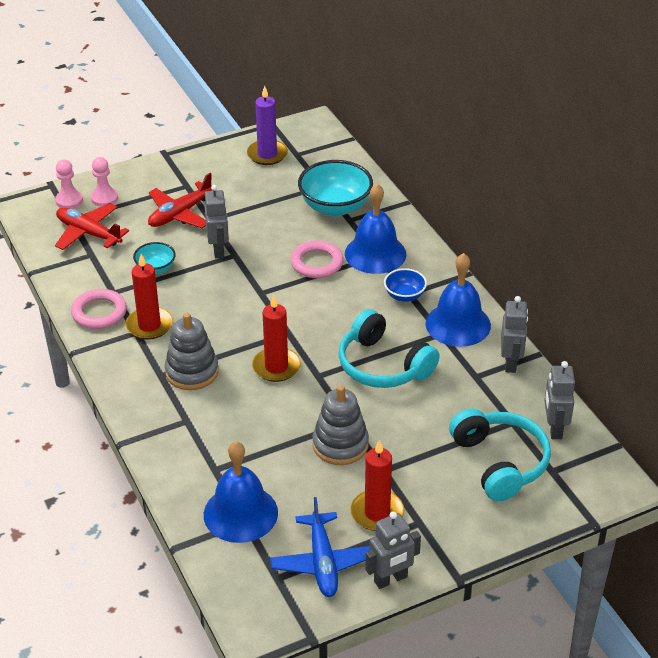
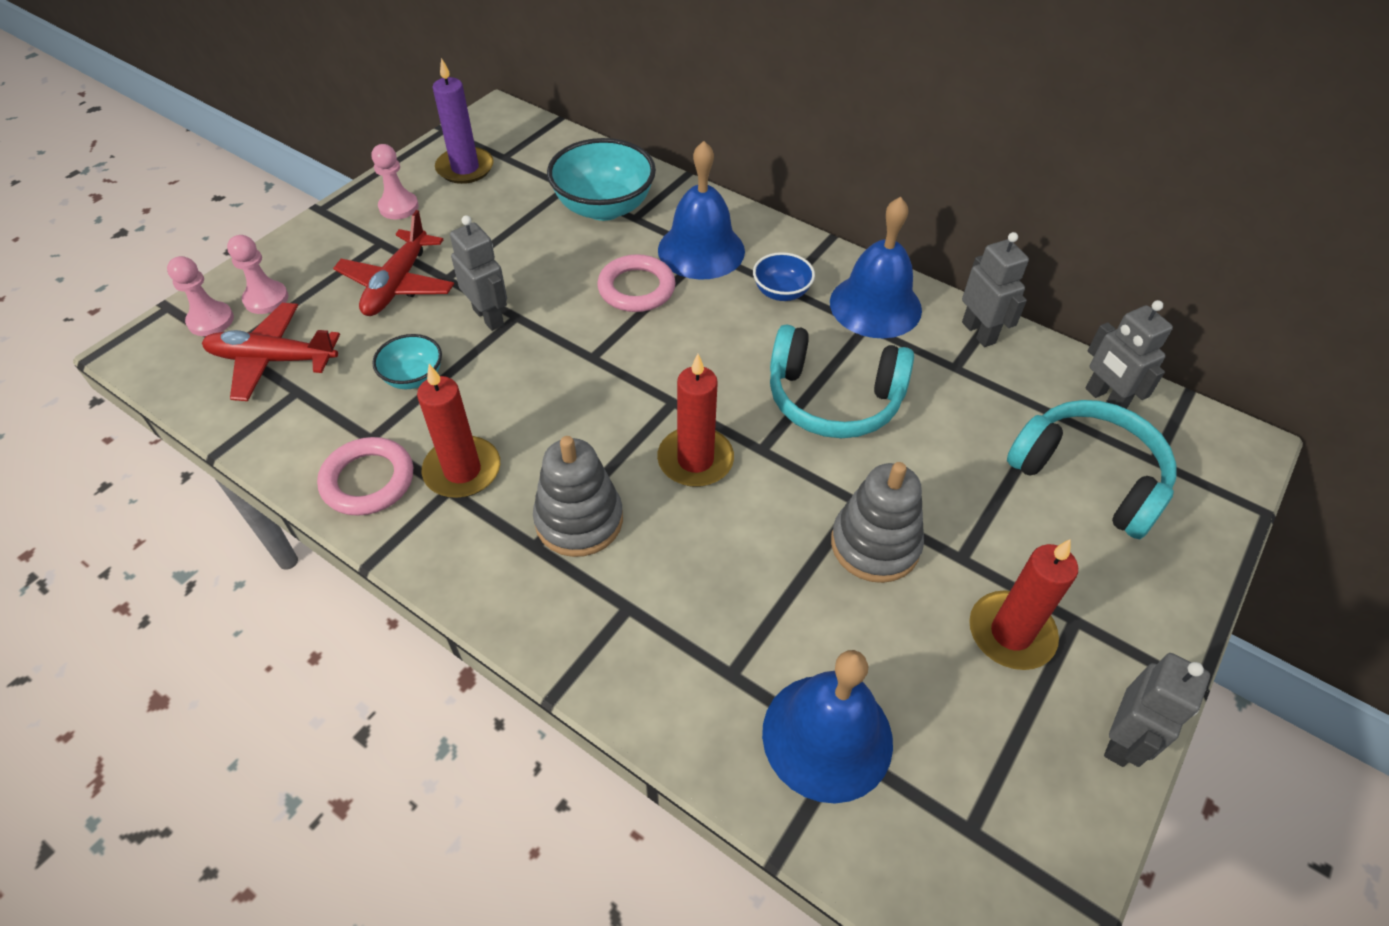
camera: 30 degrees left, 10 degrees up
blue plane [270,497,370,597] -> none
none -> pink pawn [372,144,419,219]

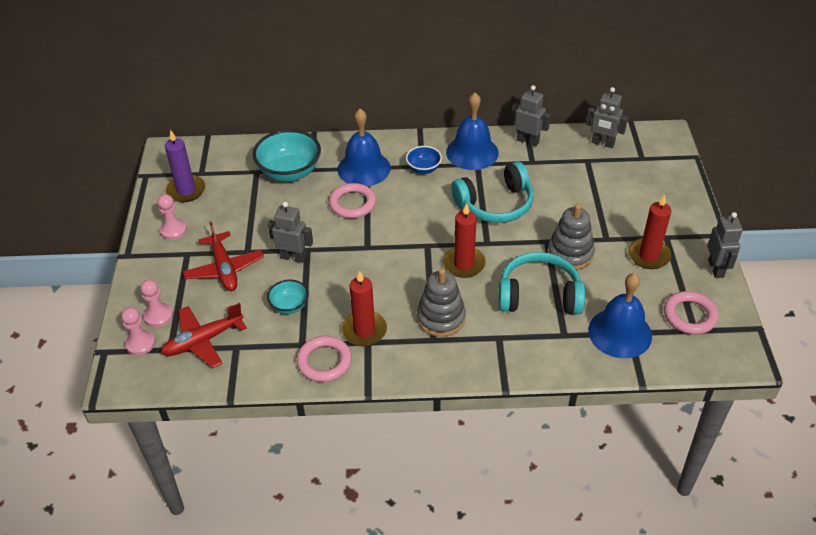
camera: 35 degrees left, 5 degrees down
turquoise headphones [1007,400,1176,539] -> turquoise headphones moved to [499,252,585,315]
none -> pink ring [664,291,719,335]

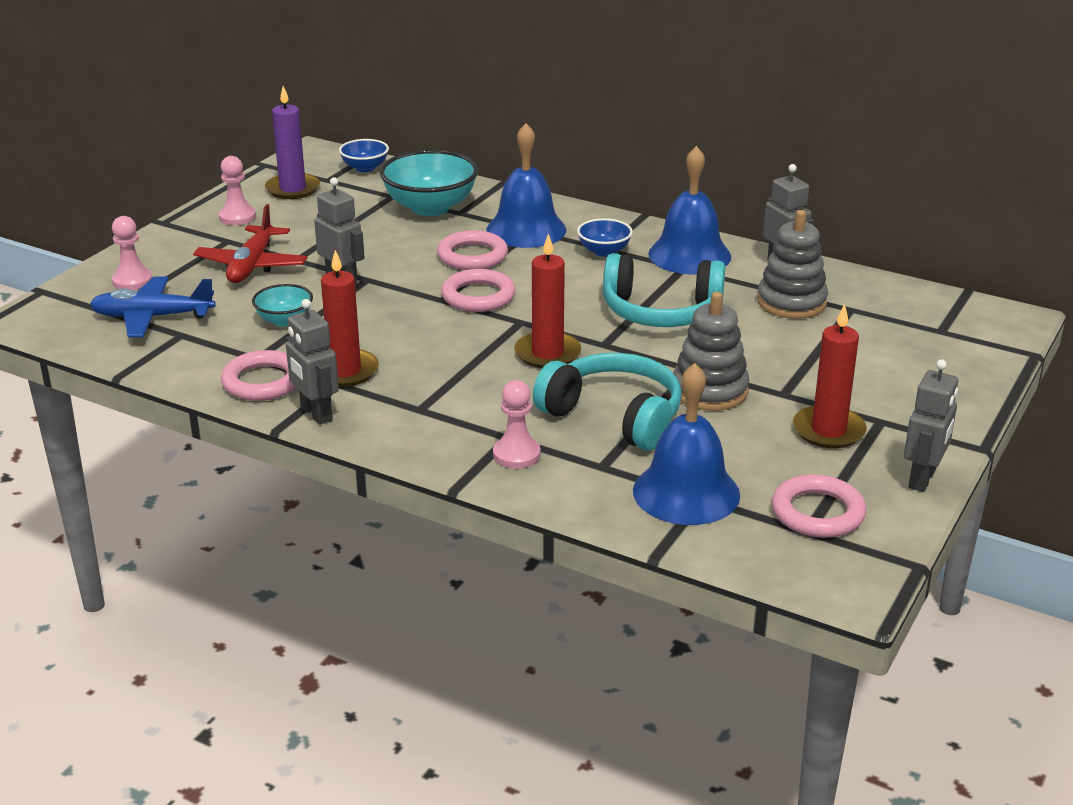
camera: 30 degrees right, 15 degrees down
pink pawn [121,307,155,355] -> pink pawn moved to [493,380,541,469]
red plane [161,303,247,368] -> blue plane [89,276,216,337]
grey stacking toy [417,268,466,337] -> grey stacking toy moved to [757,210,828,319]
grey robot [586,87,628,148] -> grey robot moved to [286,299,339,425]
none -> blue bowl [339,139,389,172]
none -> pink ring [441,269,516,312]

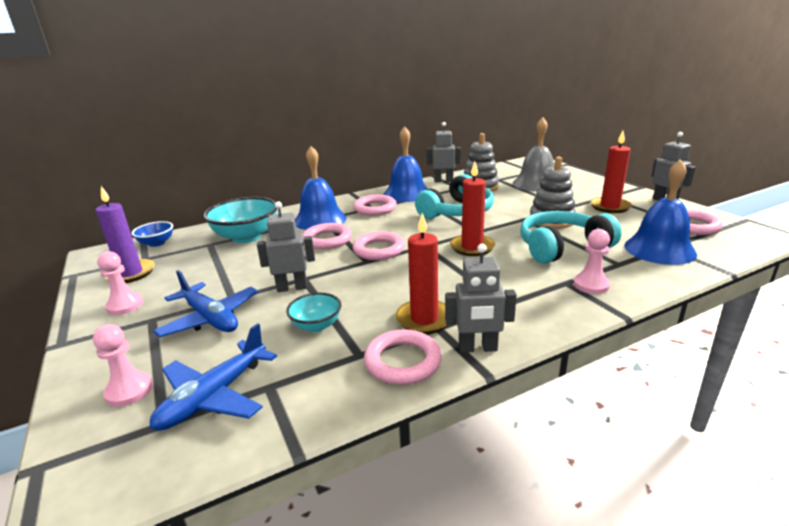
camera: 55 degrees left, 5 degrees down
red plane [193,204,308,283] -> blue plane [153,270,258,337]
blue bowl [577,218,633,257] -> pink ring [353,195,397,216]
none -> grey bell [513,117,554,192]

